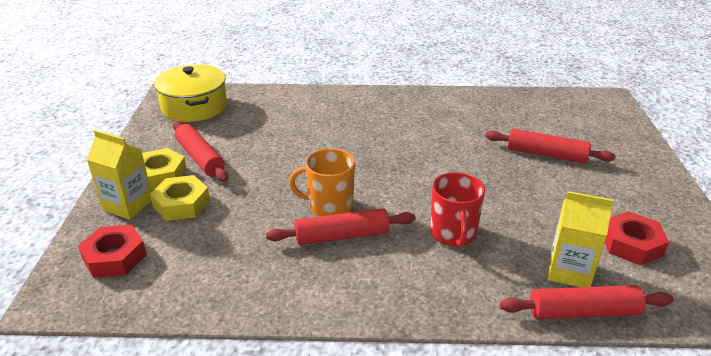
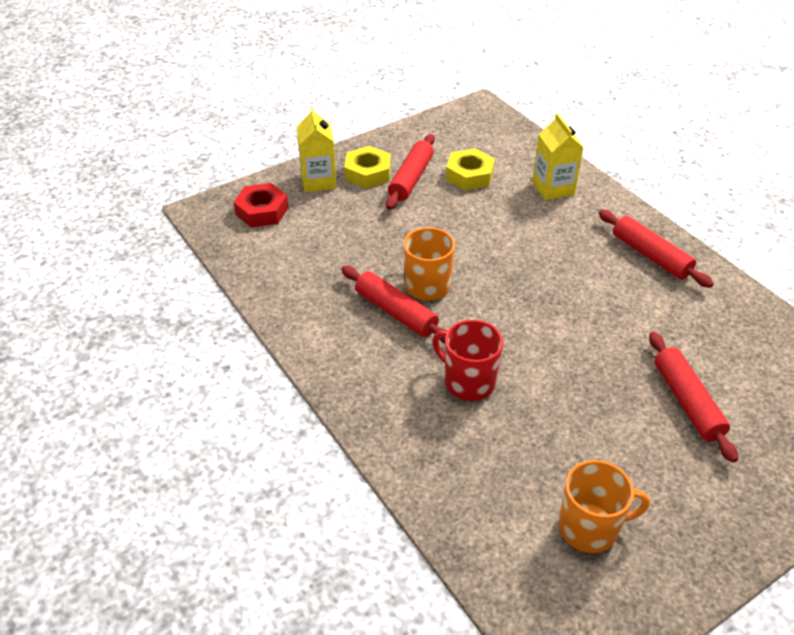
camera: 55 degrees right, 10 degrees up
yellow nut [150,175,210,221] -> yellow nut moved to [446,149,495,190]
yellow pot [154,65,227,122] -> none
red mug [430,172,485,247] -> red mug turned 75 degrees clockwise [432,320,503,401]
red rolling pin [500,285,674,319] -> red rolling pin moved to [599,210,714,288]
yellow carton [548,191,614,287] -> yellow carton moved to [532,113,583,200]
red nut [605,211,669,265] -> orange mug [559,460,650,553]

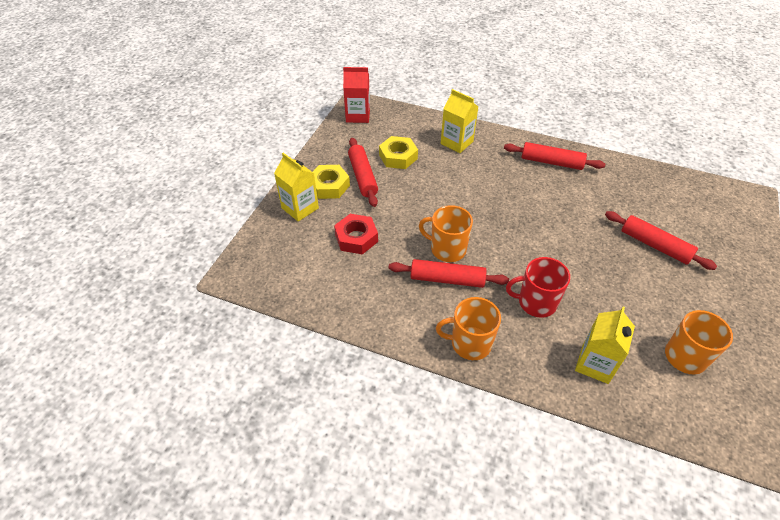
camera: 35 degrees left, 5 degrees up
red nut [233,183,289,228] -> red nut moved to [334,214,378,254]
none -> red carton [343,67,370,123]
none -> orange mug [436,297,501,360]
none -> yellow carton [575,307,635,384]

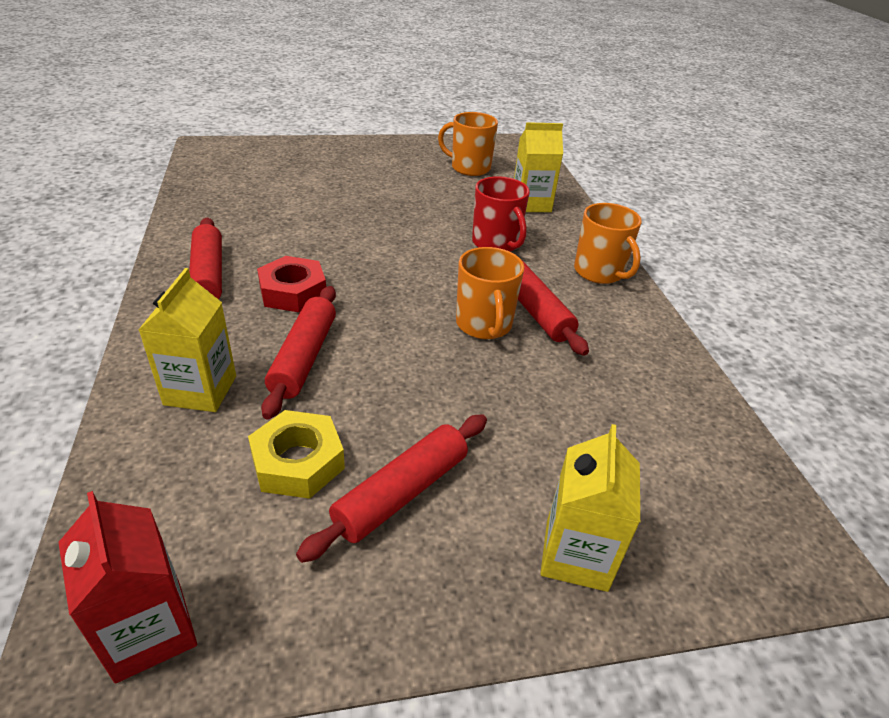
camera: 125 degrees left, 10 degrees down
yellow nut [313,165,350,199] -> none
red nut [334,214,378,254] -> red nut moved to [257,256,326,312]
red rolling pin [605,211,717,270] -> red rolling pin moved to [261,286,336,420]

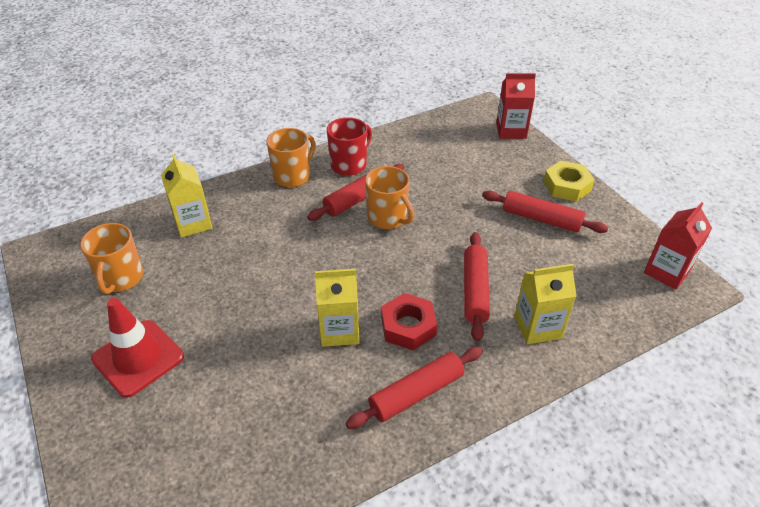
camera: 105 degrees left, 5 degrees up
yellow nut [248,410,345,499] -> yellow nut moved to [543,161,595,202]
red rolling pin [261,286,336,420] -> red rolling pin turned 75 degrees counterclockwise [464,232,490,342]
orange mug [456,247,524,339] -> orange mug turned 75 degrees clockwise [365,166,414,229]
red mug [472,176,530,252] -> red mug moved to [327,117,372,176]
yellow carton [540,424,640,592] -> yellow carton moved to [315,269,359,347]
none -> red traffic cone [91,298,184,398]
none -> red carton [496,73,536,139]

